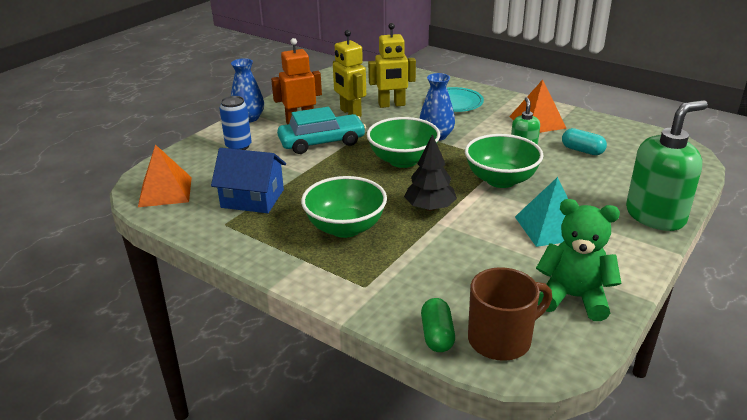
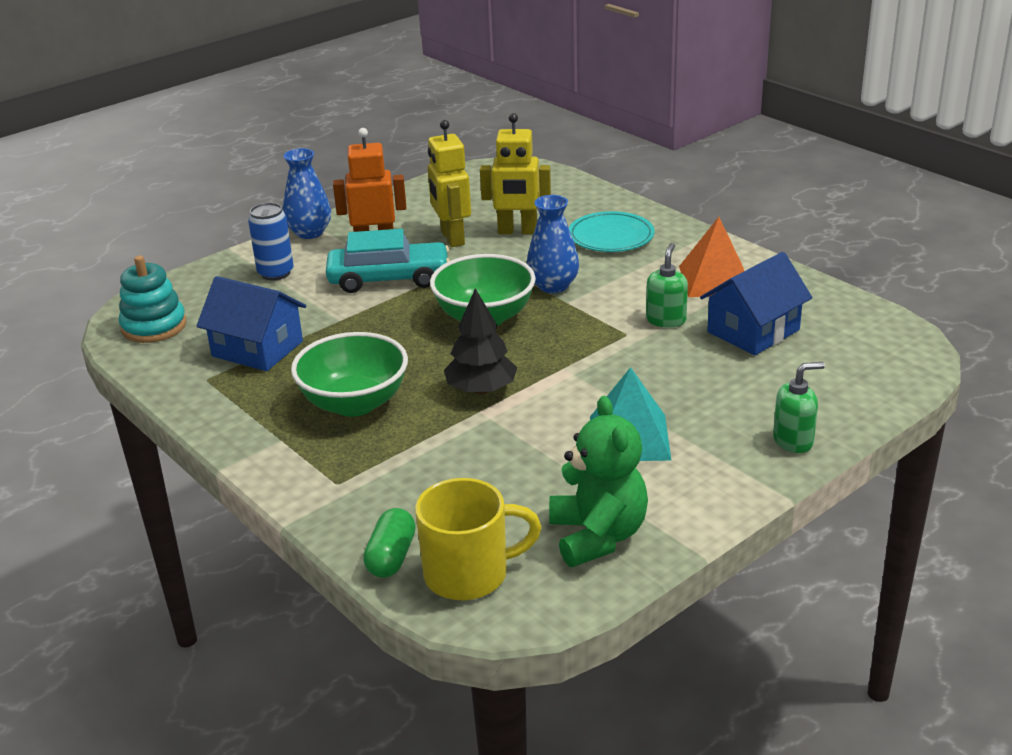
camera: 15 degrees right, 0 degrees up
orange pyramid [138,144,192,207] -> turquoise stacking toy [119,255,187,343]
green bowl [465,134,544,188] -> none
brown mug [468,267,552,361] -> yellow mug [415,478,542,601]
green teddy bear [536,199,621,321] -> green teddy bear turned 45 degrees clockwise [549,396,648,567]
turquoise capsule [562,128,607,155] -> blue house [700,252,812,355]
green soap dispenser [626,100,708,231] -> green soap dispenser [773,362,825,453], size x0.51

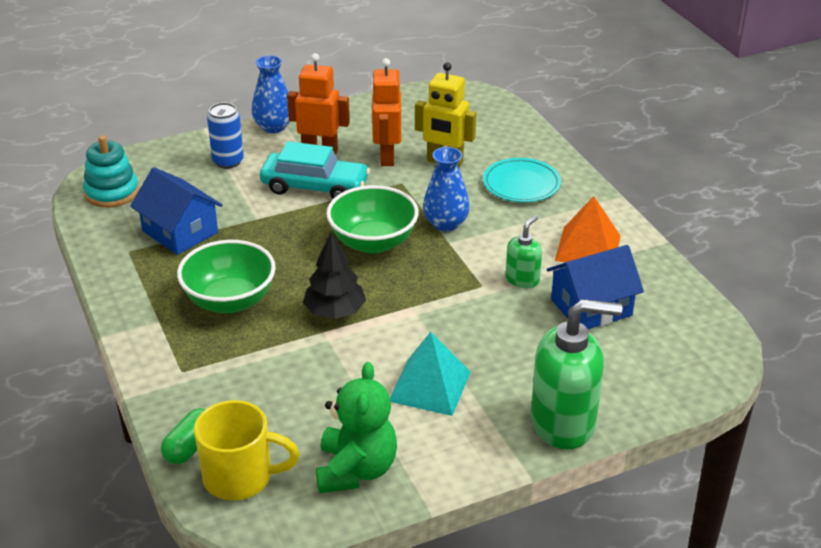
camera: 15 degrees right, 5 degrees up
yellow robot [428,120,471,247] -> orange robot [371,58,401,166]
green soap dispenser [773,362,825,453] -> green soap dispenser [531,299,622,449], size x1.97

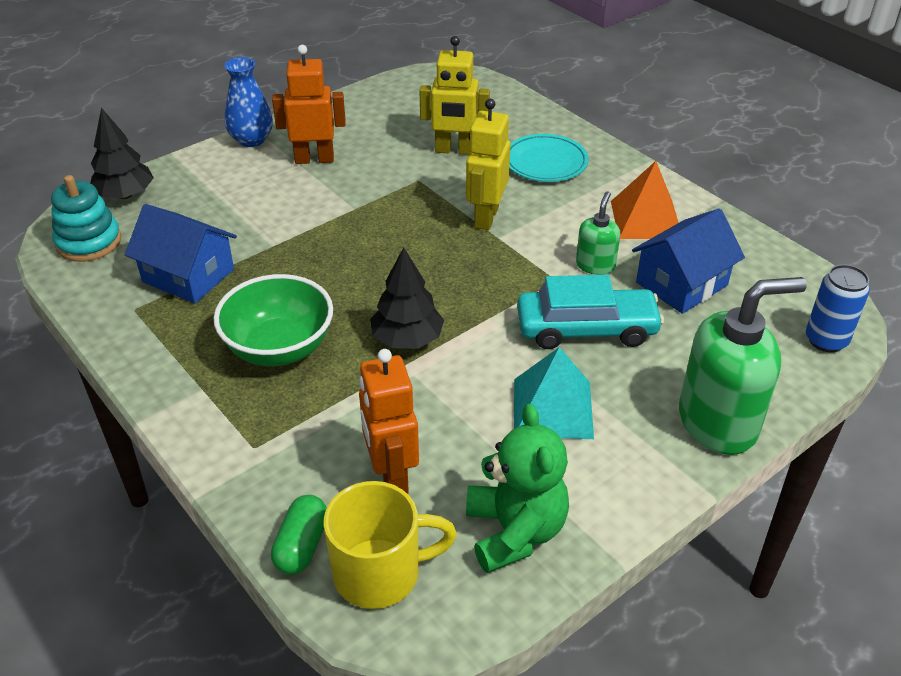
camera: 15 degrees left, 5 degrees up
blue can [207,103,244,169] -> blue can moved to [806,264,870,352]
turquoise car [260,141,370,199] -> turquoise car moved to [517,275,664,349]
green bowl [326,185,419,254] -> none
orange robot [371,58,401,166] -> orange robot moved to [359,349,419,494]
blue vase [423,147,470,232] -> yellow robot [466,99,511,230]
none -> black tree [90,108,154,199]

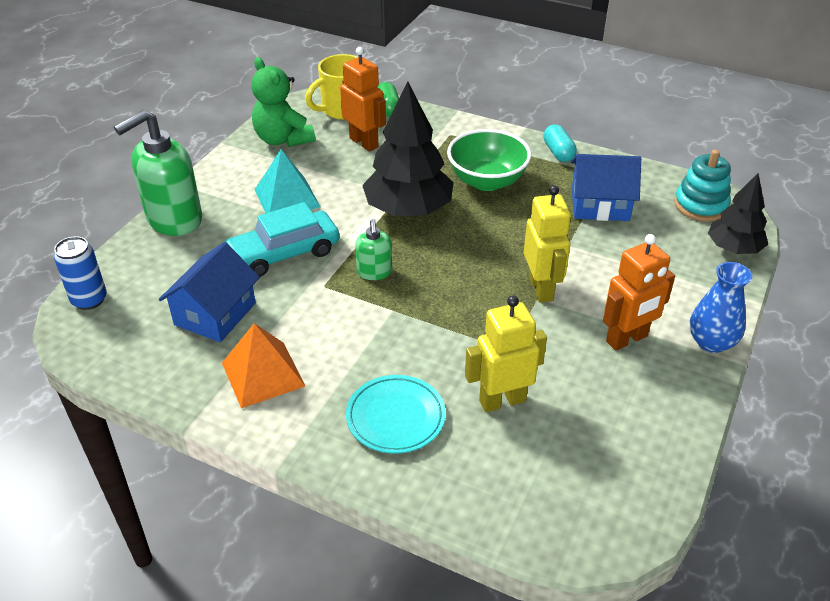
camera: 155 degrees right, 0 degrees up
black tree [370,247,444,349] -> black tree [362,81,454,216], size x1.64
yellow robot [466,99,511,230] -> yellow robot moved to [524,185,571,303]
green soap dispenser [576,191,620,275] -> green soap dispenser moved to [355,219,392,280]
none -> turquoise capsule [543,124,577,162]

